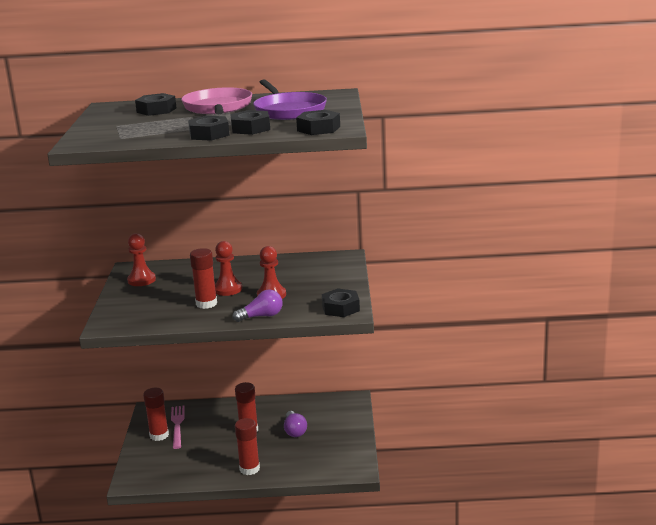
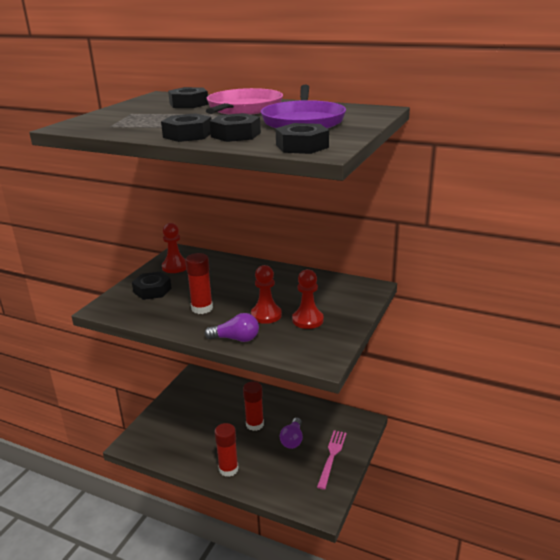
camera: 25 degrees right, 5 degrees up
red glue stick [143,388,169,441] -> none
pink fork [171,406,185,449] -> pink fork moved to [317,430,347,490]
red pawn [215,241,242,296] -> red pawn moved to [292,269,324,329]
black nut [322,288,360,317] -> black nut moved to [132,272,172,300]

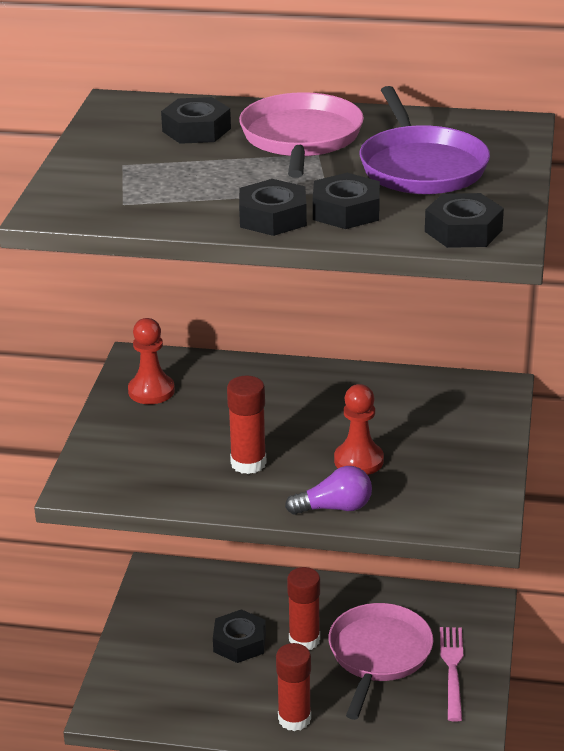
camera: 15 degrees left, 5 degrees up
black nut [132,272,172,300] -> black nut moved to [213,609,266,663]
purple light bulb [280,418,303,449] -> pink pan [329,603,433,720]
red pawn [292,269,324,329] -> none

